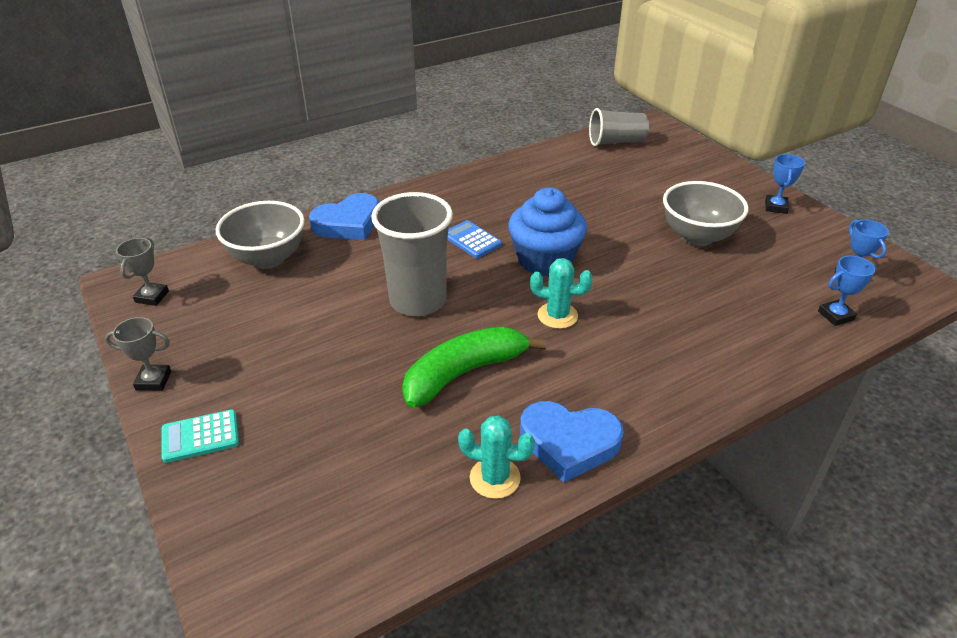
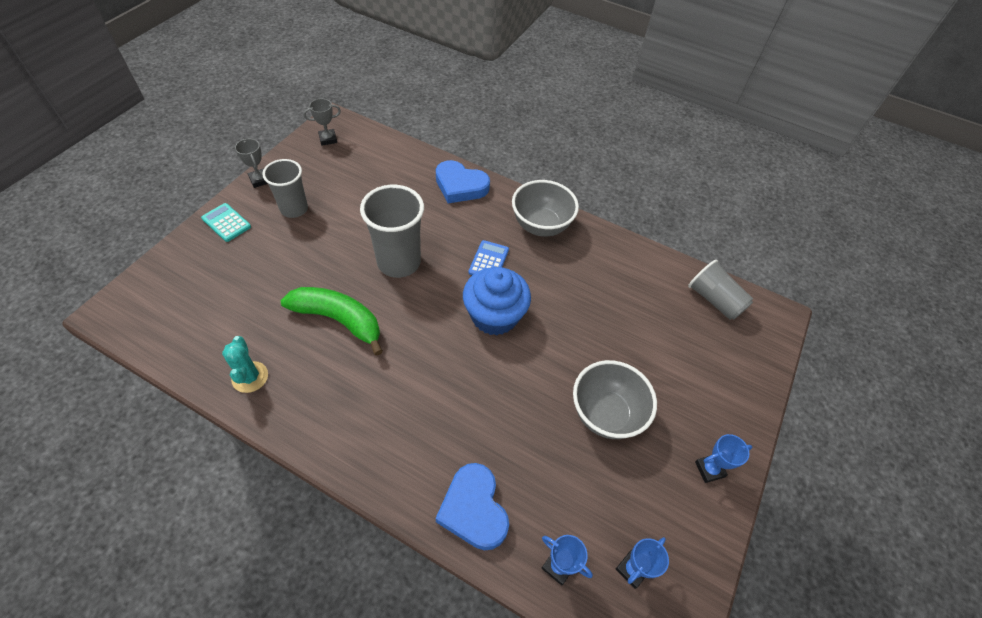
camera: 55 degrees right, 15 degrees up
grey bowl [216,201,305,269] -> grey bowl moved to [512,180,579,236]
blue heart [520,401,624,482] -> blue heart moved to [435,463,509,551]
turquoise cactus [530,258,593,329] -> none
none -> grey cup [262,159,308,218]

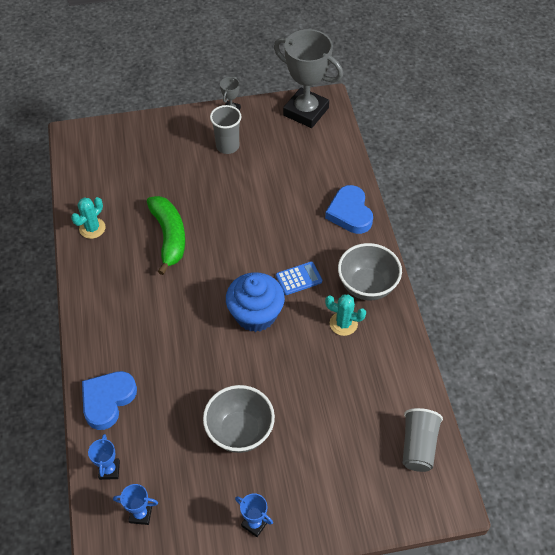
camera: 55 degrees right, 0 degrees up
turquoise calculator [201,203,251,242] -> none
grey trophy [303,98,341,145] -> grey trophy [274,29,343,128], size x2.32
grey cup [360,185,424,278] -> none
none -> turquoise cactus [325,294,366,336]

